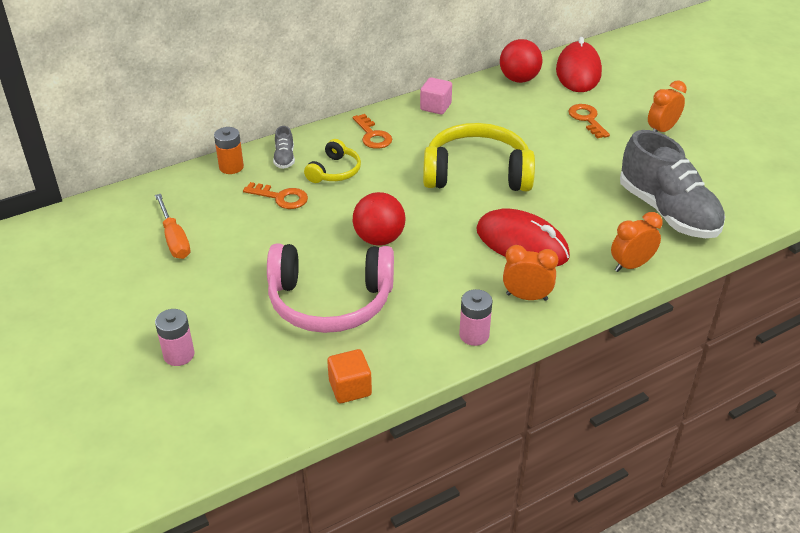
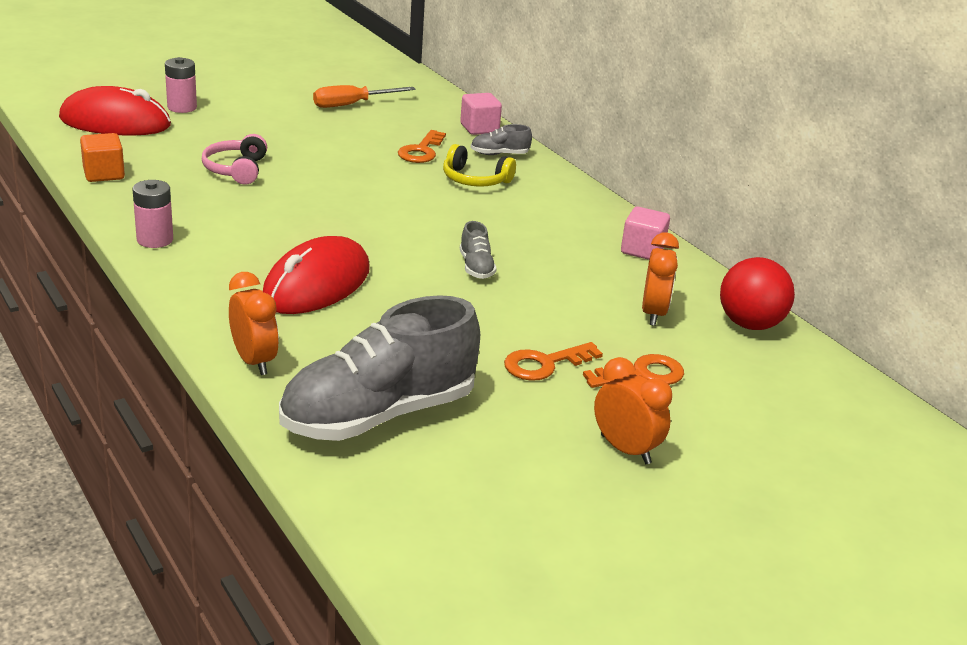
camera: 85 degrees right, 10 degrees down
orange battery [214,127,244,174] -> pink cube [460,93,502,135]
pink headphones [267,244,394,333] -> pink headphones [202,134,267,185], size x0.51
orange key [353,114,392,149] -> orange key moved to [504,342,603,381]
red ball [353,192,405,246] -> none
yellow headphones [423,123,535,191] -> grey shoe [460,221,497,279]
orange clock [503,245,558,301] -> orange clock moved to [642,232,679,326]
red mouse [556,37,602,92] -> red mouse moved to [59,86,171,136]

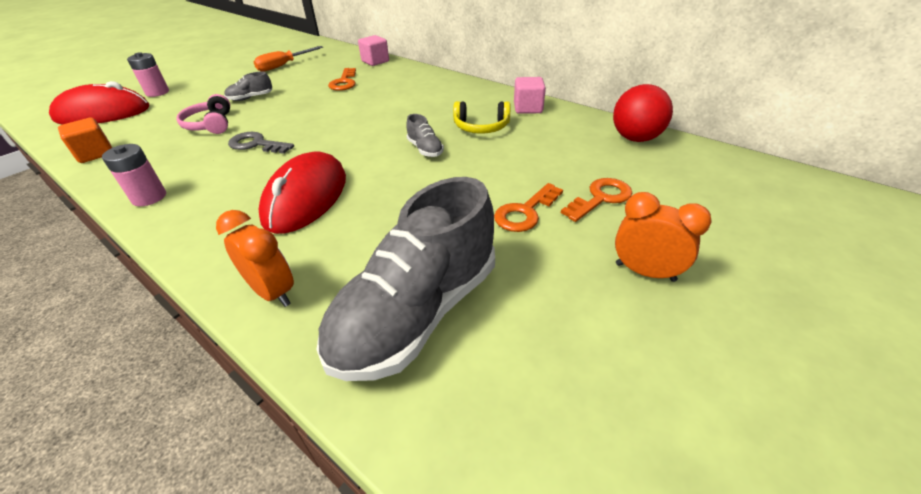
camera: 15 degrees left, 10 degrees up
yellow headphones [443,144,516,187] -> yellow headphones moved to [453,101,510,134]
grey shoe [471,124,532,155] -> grey shoe moved to [224,72,272,101]
orange clock [642,232,679,326] -> none
none -> grey key [228,132,294,154]

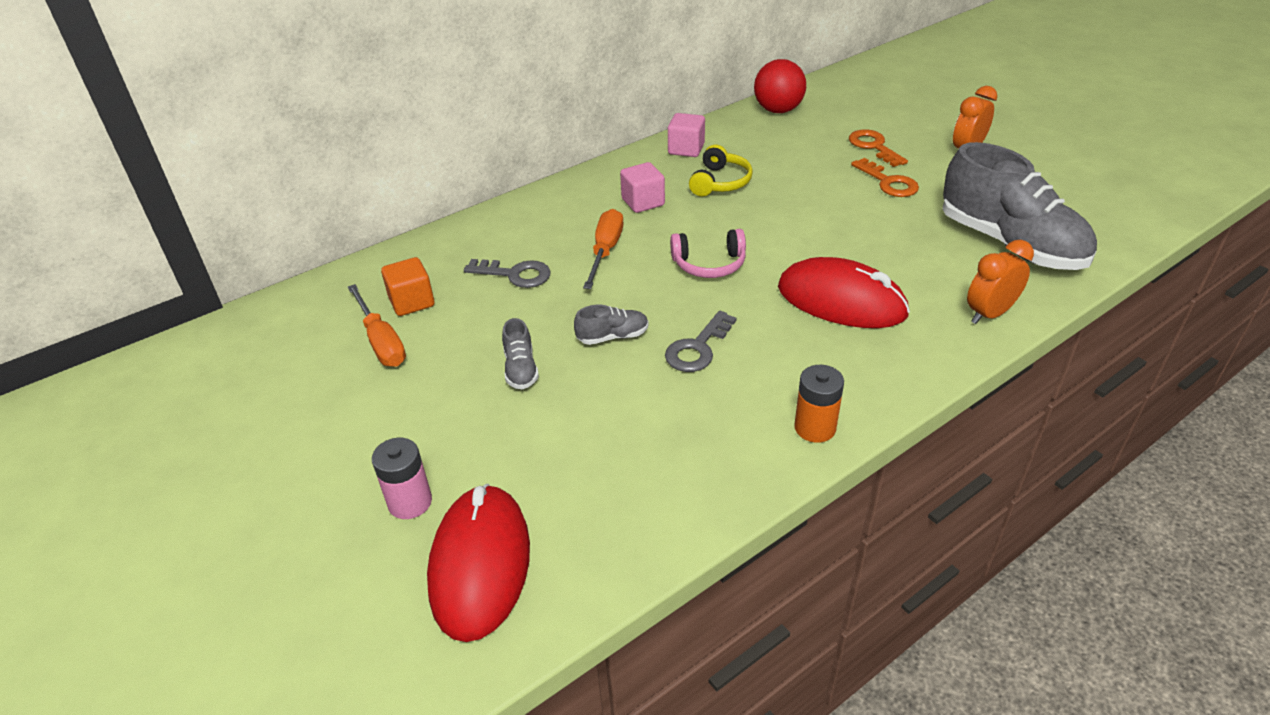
camera: 75 degrees left, 0 degrees up
orange cube [58,118,112,163] -> orange cube moved to [381,257,434,316]
pink battery [102,144,166,206] -> orange battery [794,365,844,443]
pink headphones [177,94,230,134] -> pink headphones moved to [670,229,746,278]
orange key [328,68,356,91] -> grey key [464,259,551,288]
pink cube [358,35,389,66] -> pink cube moved to [620,162,665,213]
grey shoe [406,114,444,157] -> grey shoe moved to [574,305,649,345]
none -> orange screwdriver [583,209,623,289]

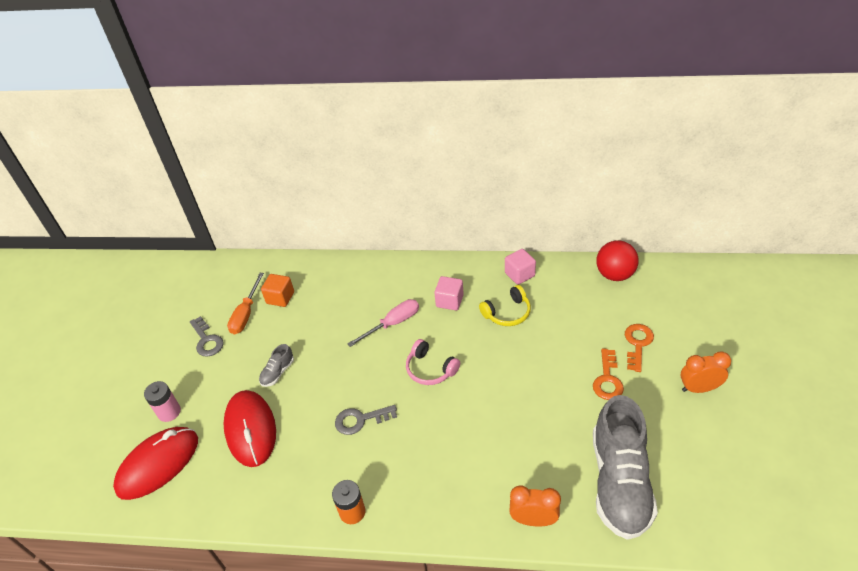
camera: 45 degrees right, 5 degrees up
grey key [464,259,551,288] -> grey key moved to [190,316,224,357]
grey shoe [574,305,649,345] -> none
orange screwdriver [583,209,623,289] -> pink screwdriver [347,299,419,347]
red mouse [778,257,910,328] -> red mouse moved to [224,390,276,467]

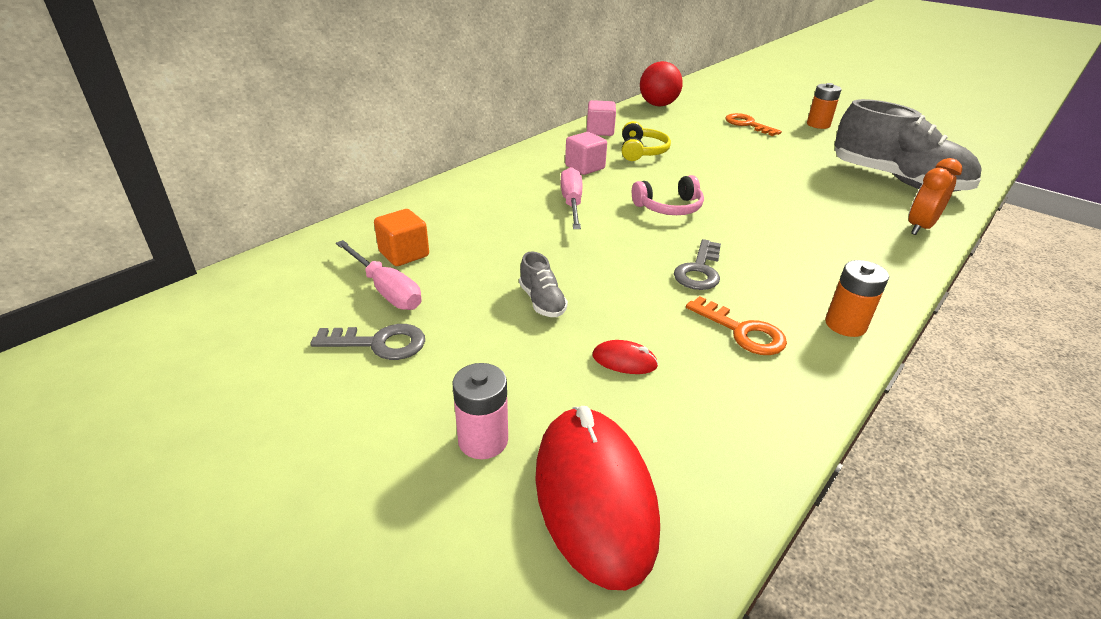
camera: 60 degrees left, 10 degrees down
red mouse [224,390,276,467] -> red mouse [593,340,658,374], size x0.41
orange screwdriver [227,273,264,335] -> pink screwdriver [336,240,422,310]
orange key [593,349,624,400] -> orange key moved to [686,296,787,355]
orange clock [681,352,731,393] -> orange battery [807,83,842,129]

